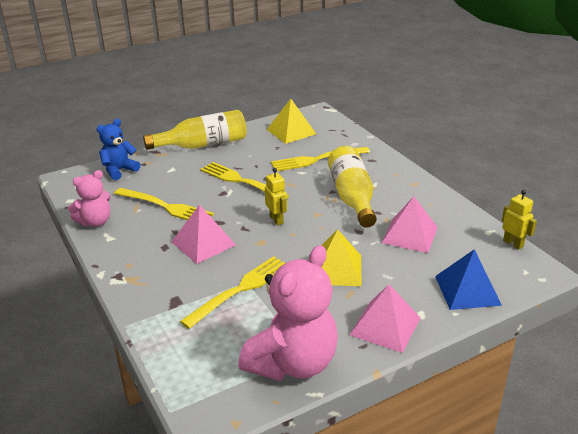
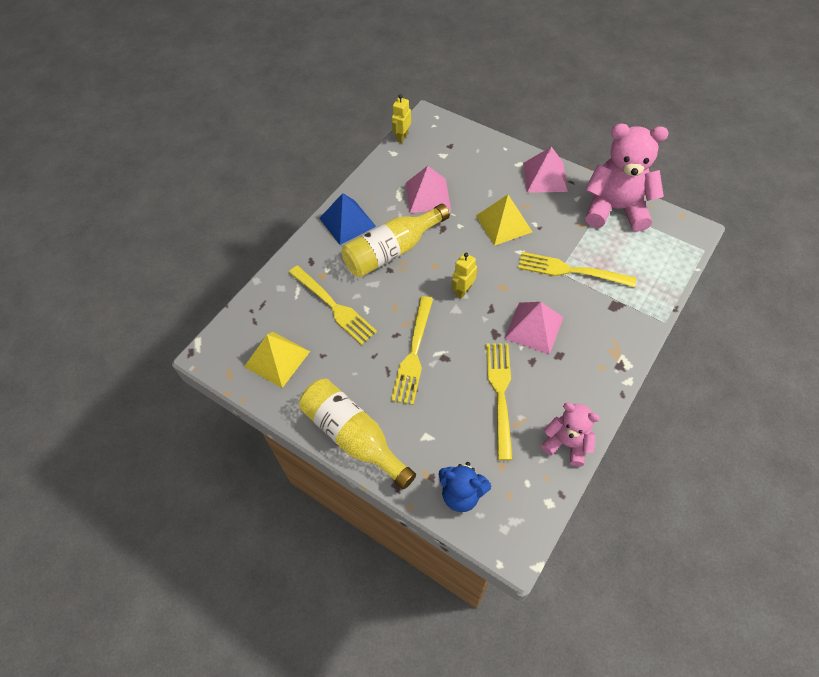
camera: 115 degrees left, 25 degrees up
blue pyramid [435,249,502,310] -> blue pyramid moved to [319,193,376,245]

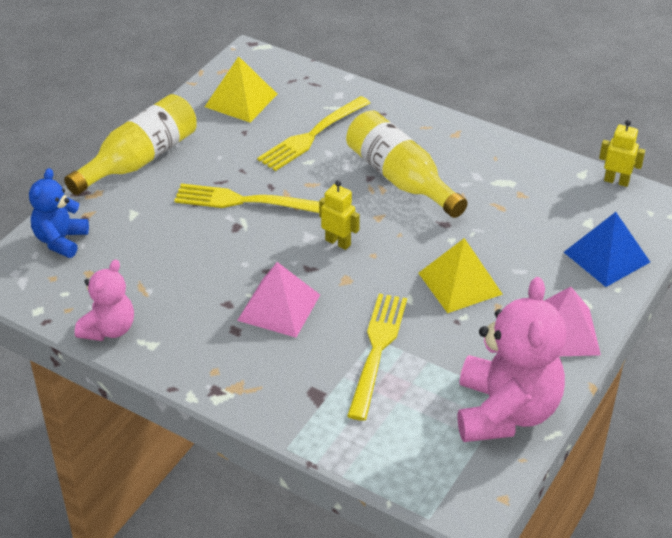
camera: 85 degrees right, 15 degrees down
blue pyramid [319,193,376,245] -> blue pyramid moved to [564,212,650,287]
pink pyramid [406,166,451,213] -> none
yellow fork [486,343,513,461] -> none

